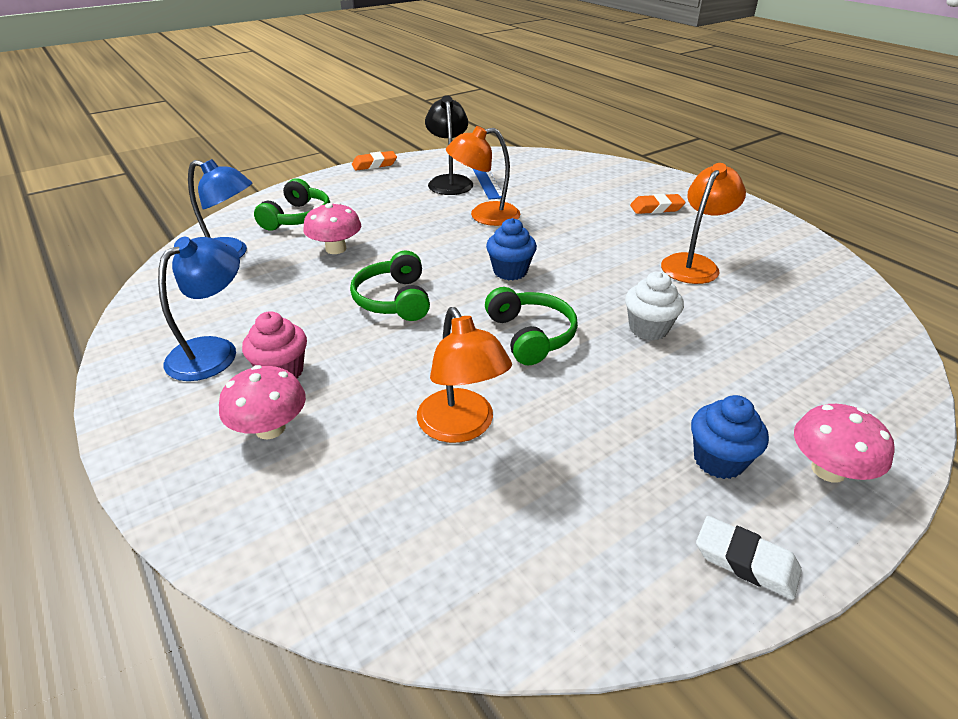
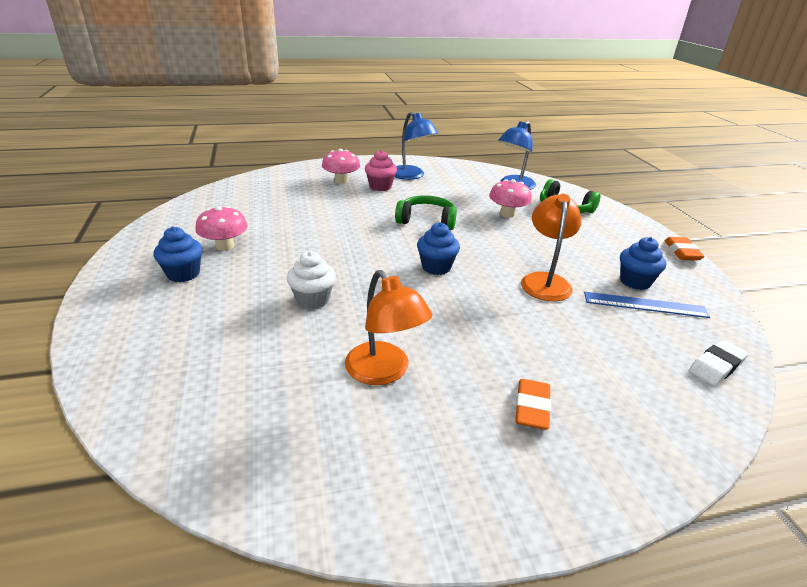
camera: 110 degrees right, 5 degrees down
orange lamp [417,307,512,443] -> none
black lamp [425,95,473,195] -> blue cupcake [620,237,666,290]
green headphones [485,287,578,366] -> none
white eraser [696,516,802,600] -> white eraser moved to [689,340,748,386]
pink mushroom [794,404,895,483] -> pink mushroom moved to [195,206,248,251]

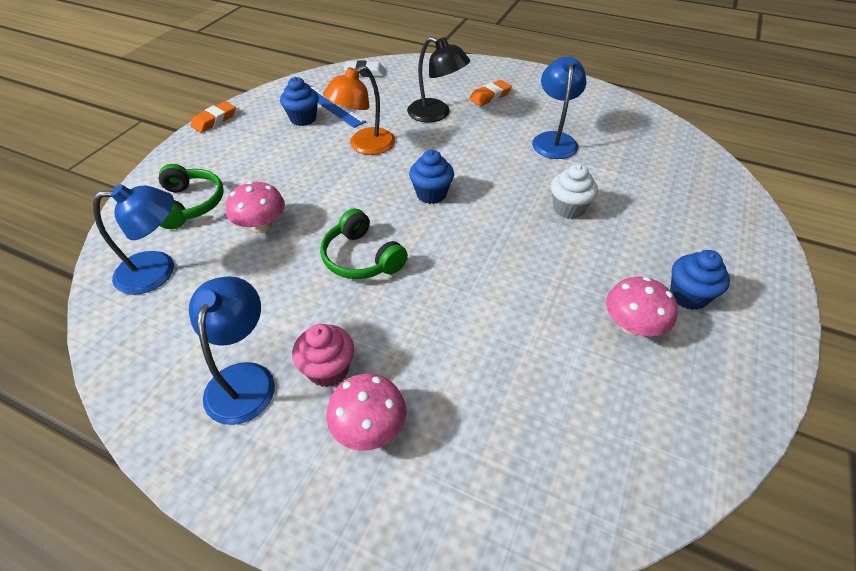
camera: 140 degrees left, 15 degrees up
orange lamp [345,270,432,385] -> blue lamp [532,56,587,159]
none -> black lamp [407,37,470,122]

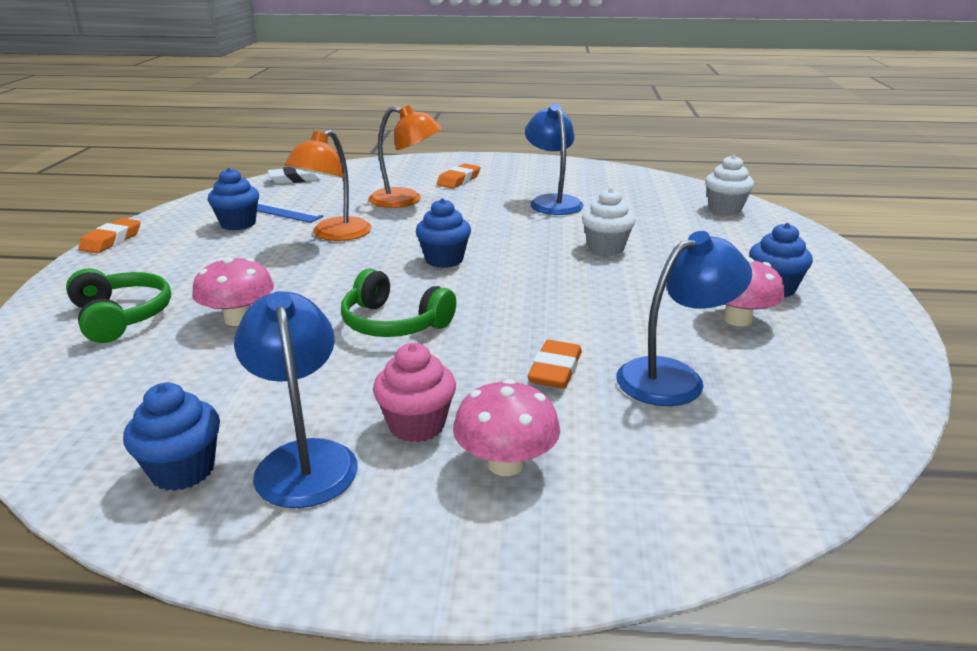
camera: 20 degrees left, 20 degrees down
blue lamp [93,184,174,295] -> blue lamp moved to [616,231,752,406]
black lamp [407,37,470,122] -> orange lamp [368,105,442,208]
none -> blue cupcake [123,383,220,491]
none -> orange eraser [528,340,582,389]
none -> white cupcake [705,155,754,215]

